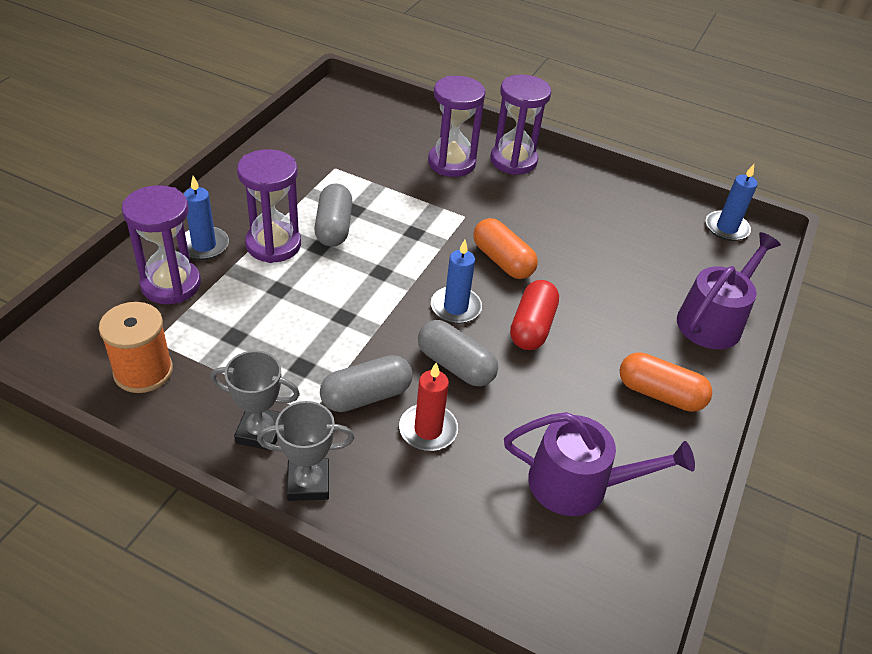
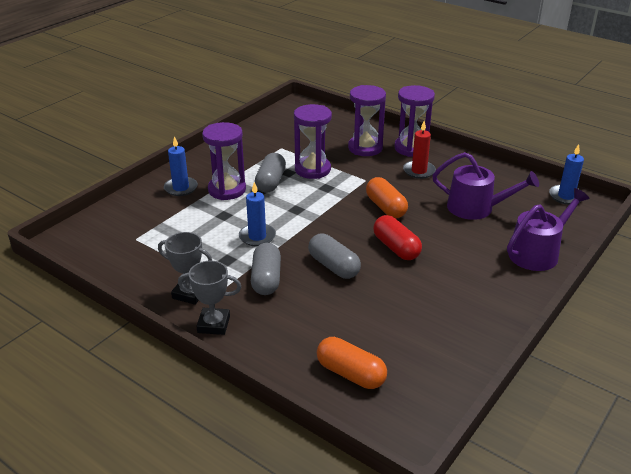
camera: 15 degrees right, 10 degrees down
orange spool [99,302,173,393] -> none
purple hourglass [122,185,201,304] -> purple hourglass moved to [294,104,332,179]
grey capsule [320,355,412,412] -> grey capsule turned 75 degrees counterclockwise [251,243,281,295]
red candle [399,363,458,451] -> red candle moved to [403,121,436,179]
blue candle [431,240,482,324] -> blue candle moved to [239,182,276,246]
purple watering can [504,412,695,516] -> purple watering can moved to [432,152,539,220]
red capsule [510,280,559,350] -> red capsule turned 60 degrees counterclockwise [373,215,422,260]
orange capsule [619,352,712,412] -> orange capsule moved to [317,337,387,389]

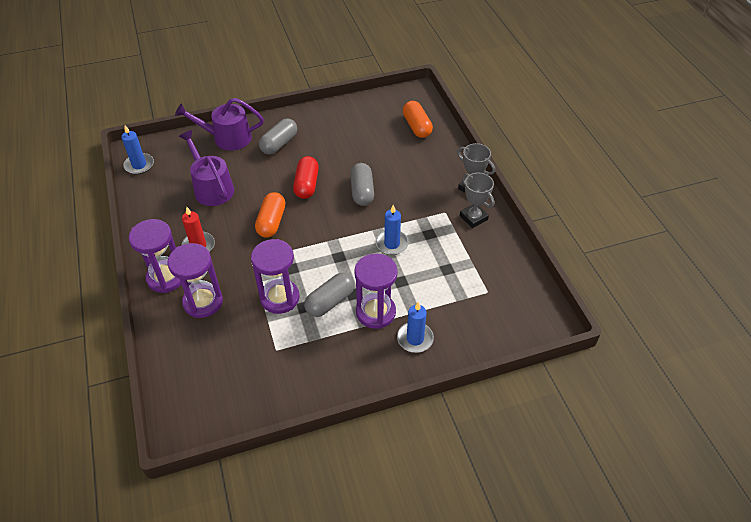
camera: 145 degrees left, 15 degrees up
grey capsule [251,243,281,295] -> grey capsule moved to [259,118,297,155]

